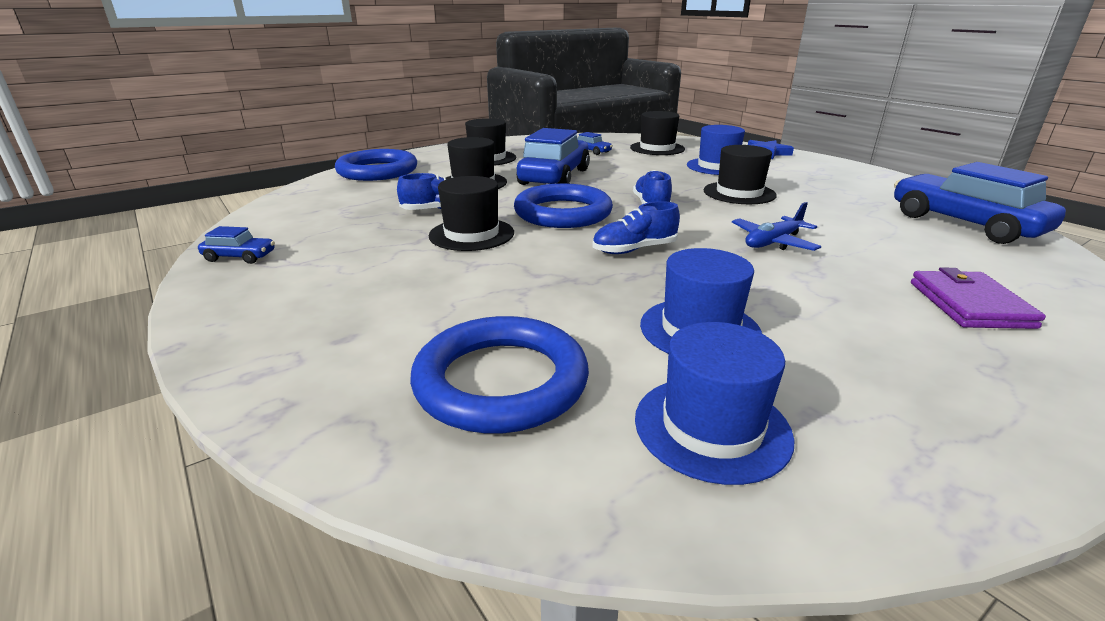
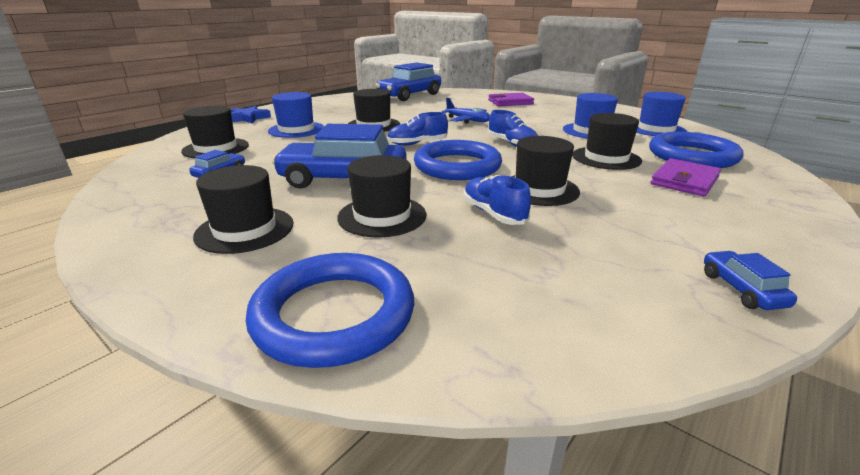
camera: 105 degrees left, 0 degrees up
none -> black hat [572,113,642,170]
none -> purple wallet [651,158,721,196]

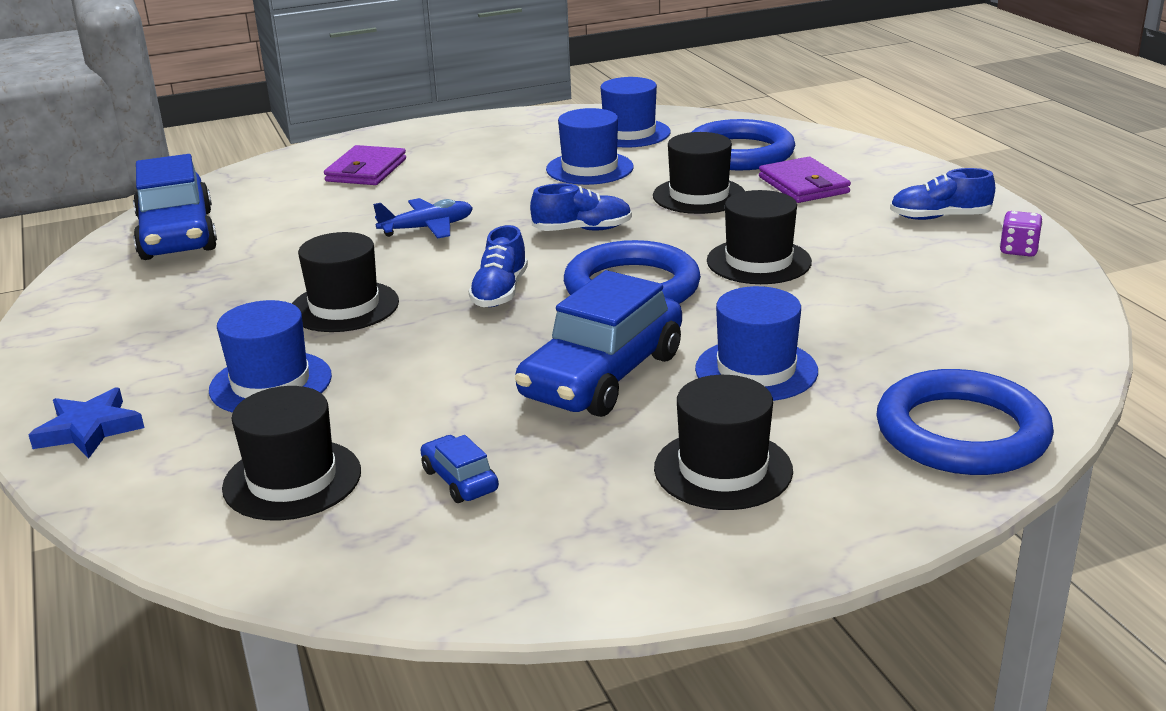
camera: 60 degrees left, 0 degrees up
black hat [337,155,427,237] -> blue hat [695,286,818,401]
blue shoe [464,175,531,225] -> blue shoe moved to [890,168,995,220]
blue car [704,251,797,310] -> purple dice [1000,211,1043,257]

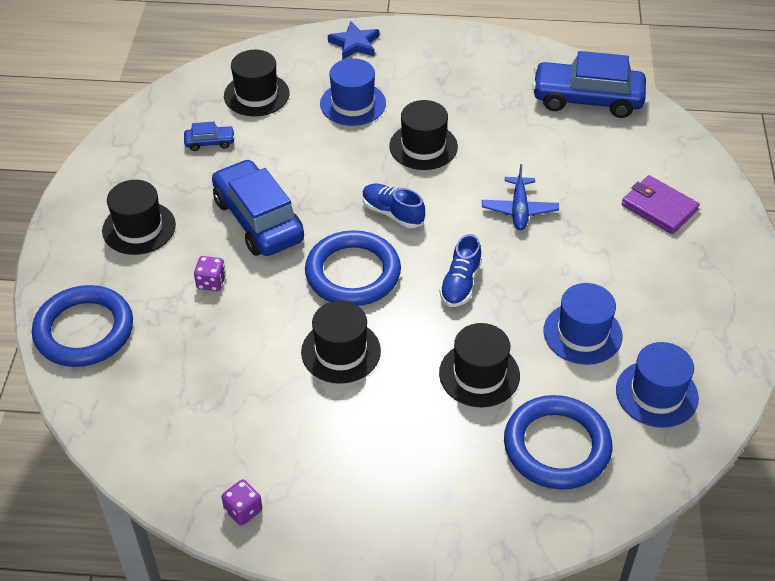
camera: 115 degrees right, 20 degrees up
blue hat [695,286,818,401] -> purple dice [194,256,226,291]
purple wallet [759,157,851,203] -> none
blue shoe [890,168,995,220] -> none

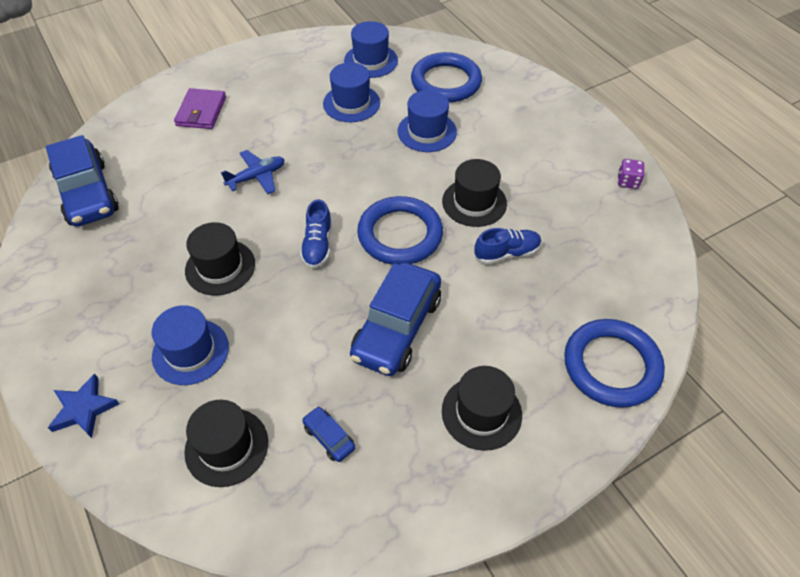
camera: 125 degrees left, 5 degrees up
purple dice [194,256,226,291] -> none
blue shoe [439,234,482,307] -> blue shoe moved to [474,228,542,264]
black hat [439,323,520,407] -> blue hat [398,90,457,152]

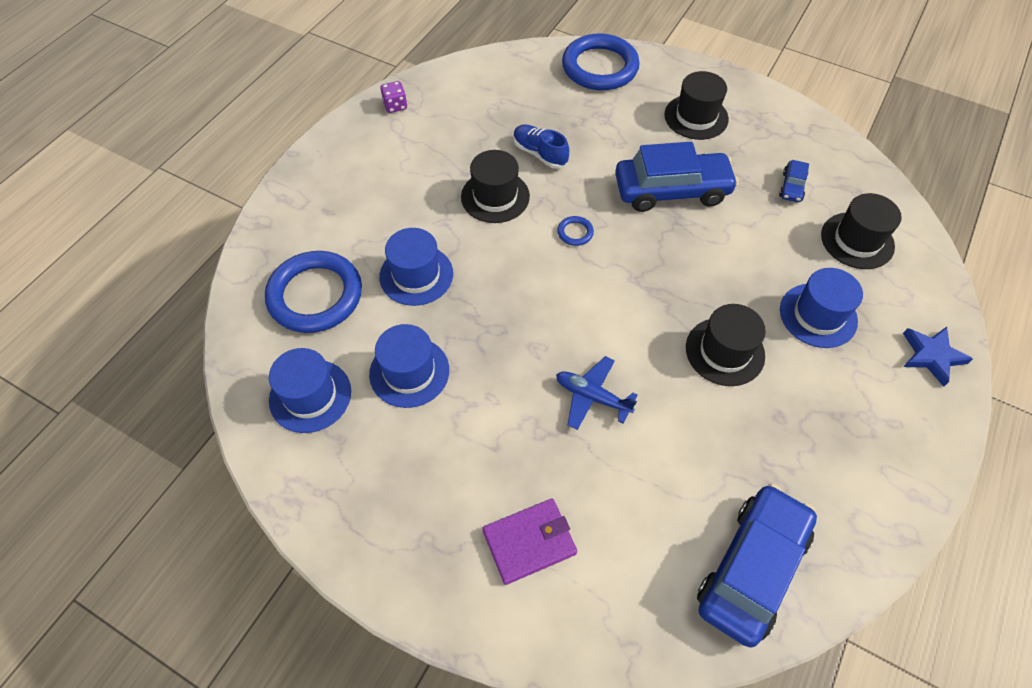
camera: 120 degrees left, 5 degrees up
blue shoe [300,199,332,268] -> none
blue ring [357,196,443,265] -> blue ring [557,216,594,246], size x0.40

